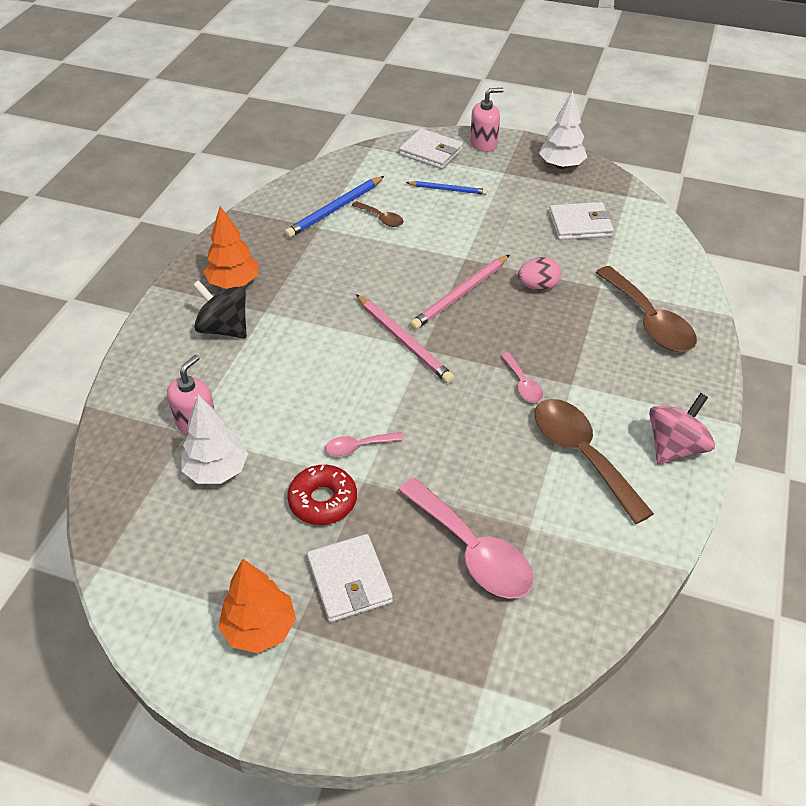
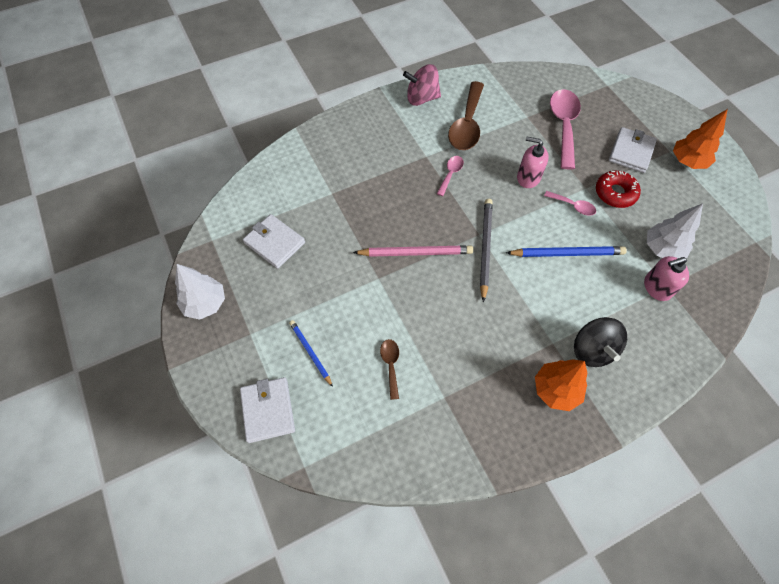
camera: 135 degrees left, 15 degrees up
blue pencil [284,176,384,238] -> blue pencil moved to [506,246,627,257]
pink pencil [356,294,455,384] -> grey pencil [480,199,493,302]
pink soap dispenser [470,88,504,152] -> pink soap dispenser moved to [517,137,549,188]
pink egg [518,257,561,291] -> none
brown spoon [596,266,697,352] -> none

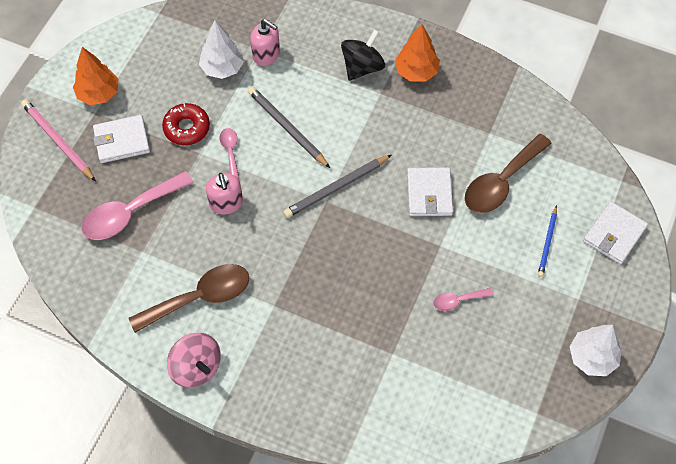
camera: 130 degrees left, 0 degrees up
white wallet [243,214,305,269] -> white wallet moved to [407,167,453,216]
pink pencil [353,245,473,257] -> pink pencil moved to [21,99,96,182]
brown spoon [380,339,399,400] -> brown spoon [465,134,552,213], size x2.03
pink spoon [437,156,464,196] -> pink spoon moved to [433,288,494,311]
blue pencil [506,246,627,257] -> grey pencil [248,87,330,168]

